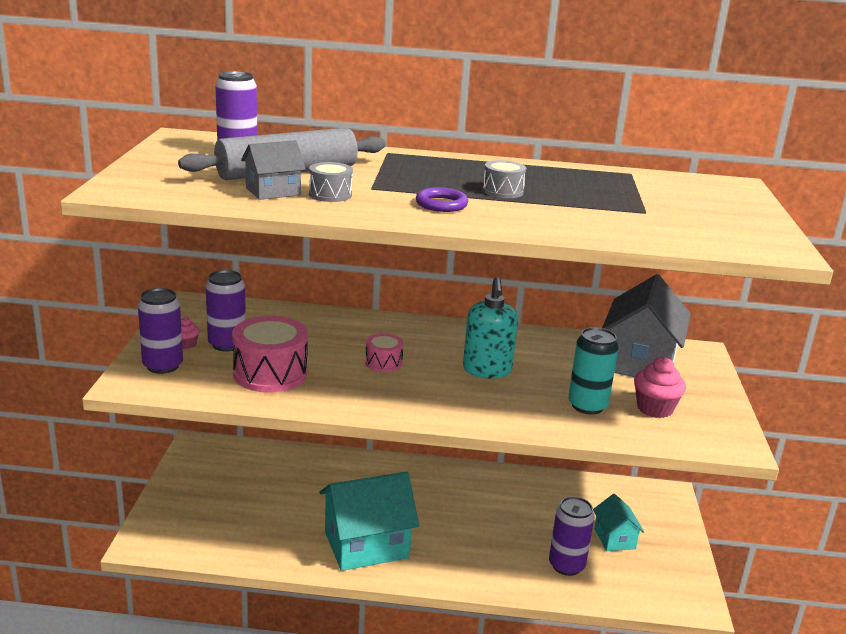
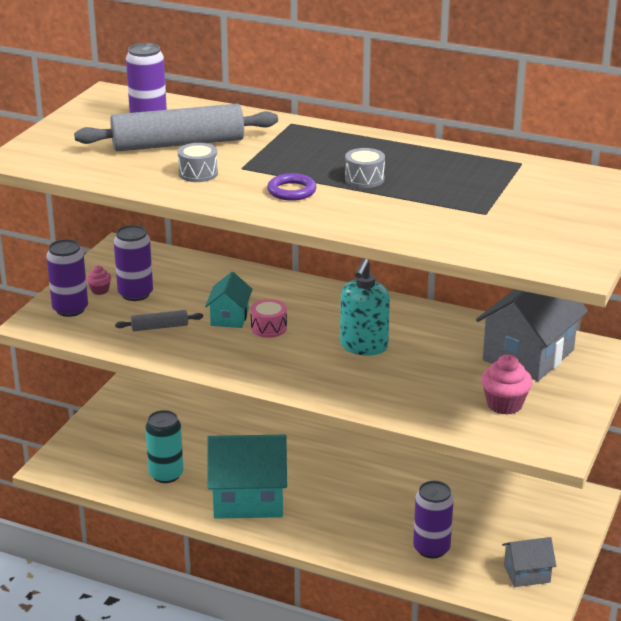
camera: 20 degrees right, 5 degrees up
pink drum [232,316,308,393] -> grey rolling pin [115,310,203,331]
grey house [241,140,306,200] -> grey house moved to [502,537,556,587]
turquoise can [568,327,619,414] -> turquoise can moved to [145,410,183,483]
turquoise house [593,494,644,551] -> turquoise house moved to [205,272,253,328]

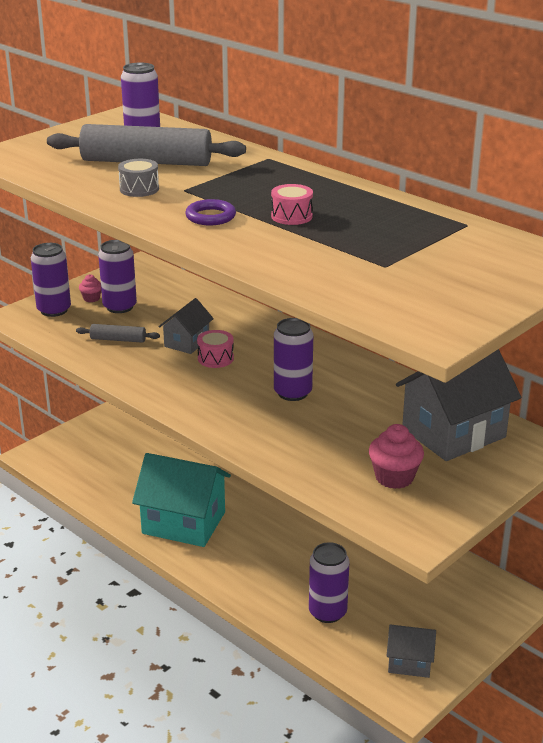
camera: 20 degrees right, 0 degrees up
turquoise can [145,410,183,483] -> none
turquoise house [205,272,253,328] -> grey house [158,298,214,354]
turquoise soap dispenser [340,259,390,356] -> purple can [274,318,313,401]
grey drum [345,148,385,188] -> pink drum [271,184,313,225]

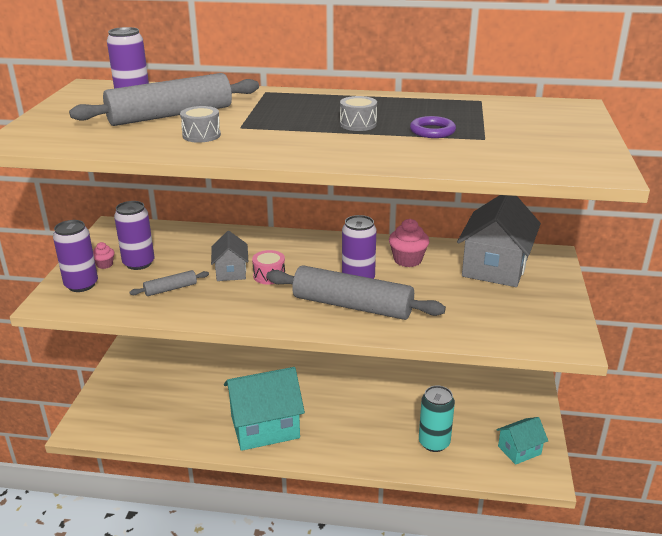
camera: 35 degrees left, 0 degrees up
purple ring [185,199,236,225] -> purple ring moved to [410,116,456,138]
pink drum [271,184,313,225] -> grey drum [340,96,377,131]
purple can [309,542,349,623] -> turquoise can [419,385,455,452]
pink cupcake [369,424,424,489] -> pink cupcake moved to [389,219,429,267]
grey house [386,625,436,678] -> turquoise house [496,417,548,465]
none -> grey rolling pin [266,265,446,320]

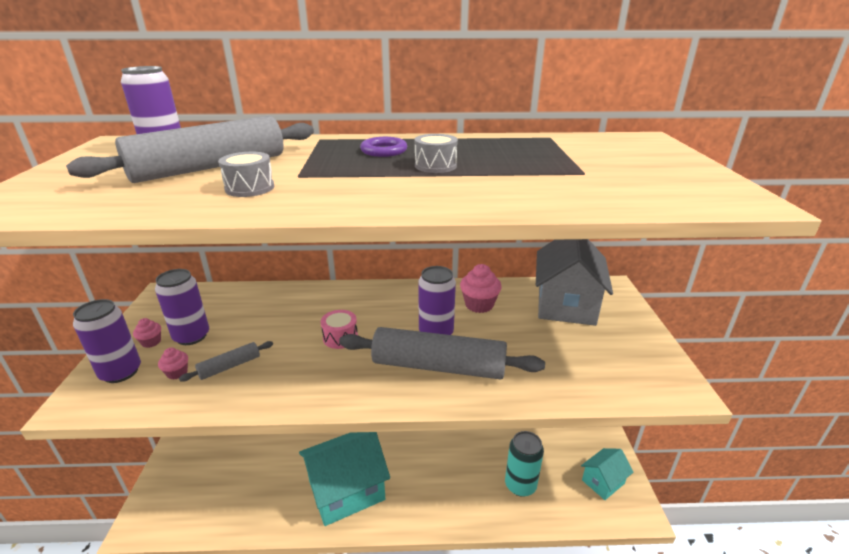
camera: 10 degrees left, 0 degrees up
grey house [211,231,248,281] -> none
purple ring [410,116,456,138] -> purple ring moved to [360,137,407,157]
none -> pink cupcake [158,347,188,380]

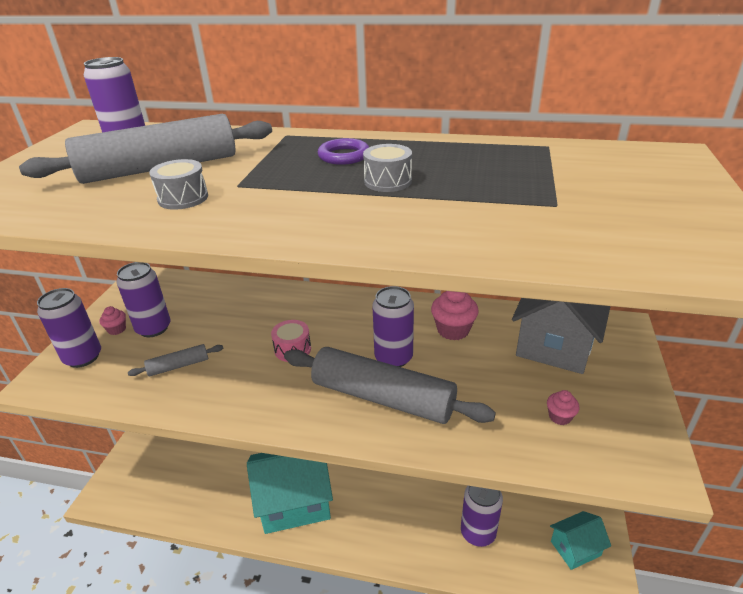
camera: 15 degrees right, 5 degrees up
pink cupcake [158,347,188,380] -> pink cupcake moved to [547,390,580,425]
turquoise can [505,431,544,497] -> purple can [461,486,503,547]

